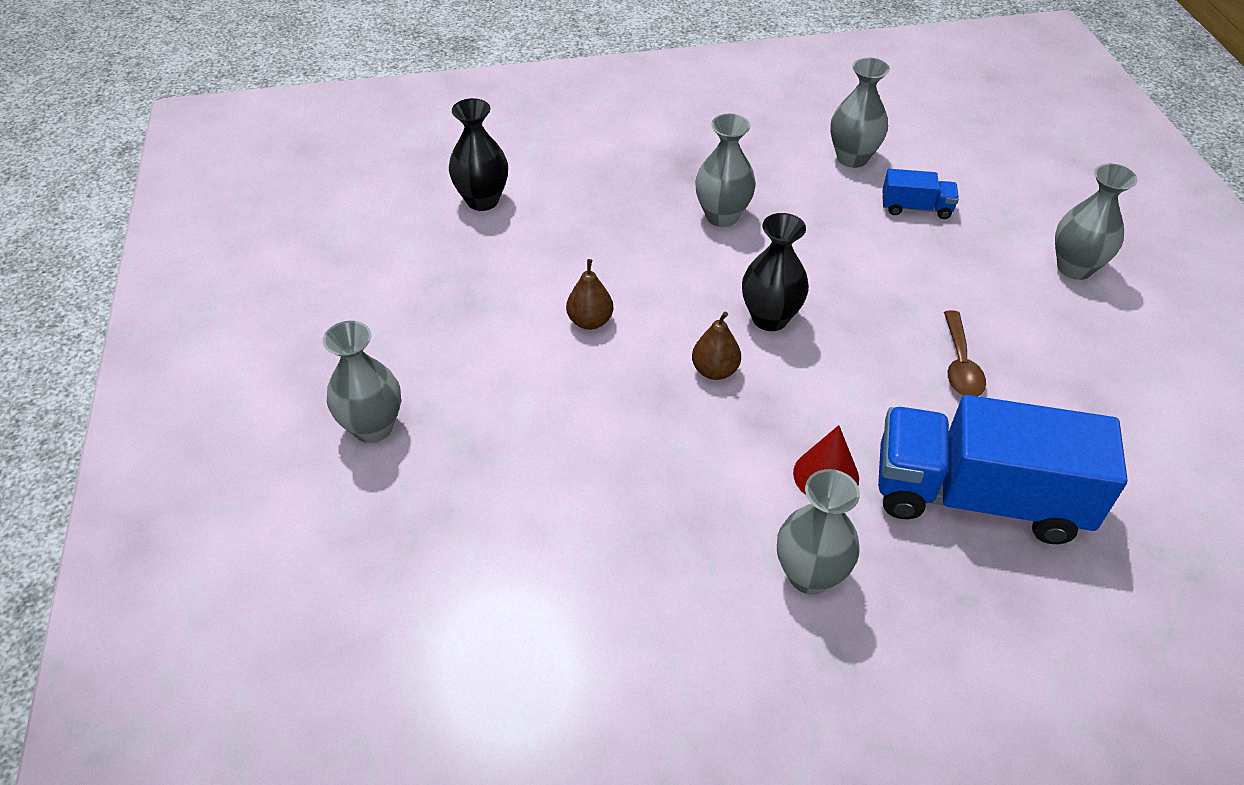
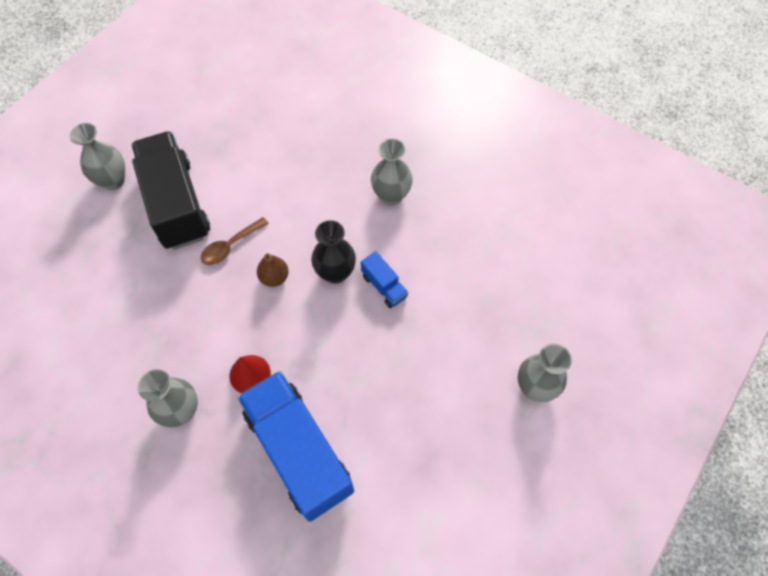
camera: 45 degrees right, 15 degrees up
black vase [449,98,508,211] -> none
brown pear [566,259,613,330] -> none
grey vase [830,58,890,168] -> none
blue truck [882,169,959,219] -> blue truck moved to [361,251,408,308]
brown spoon [944,310,986,396] -> brown spoon moved to [201,217,269,265]
none -> black truck [131,131,210,250]

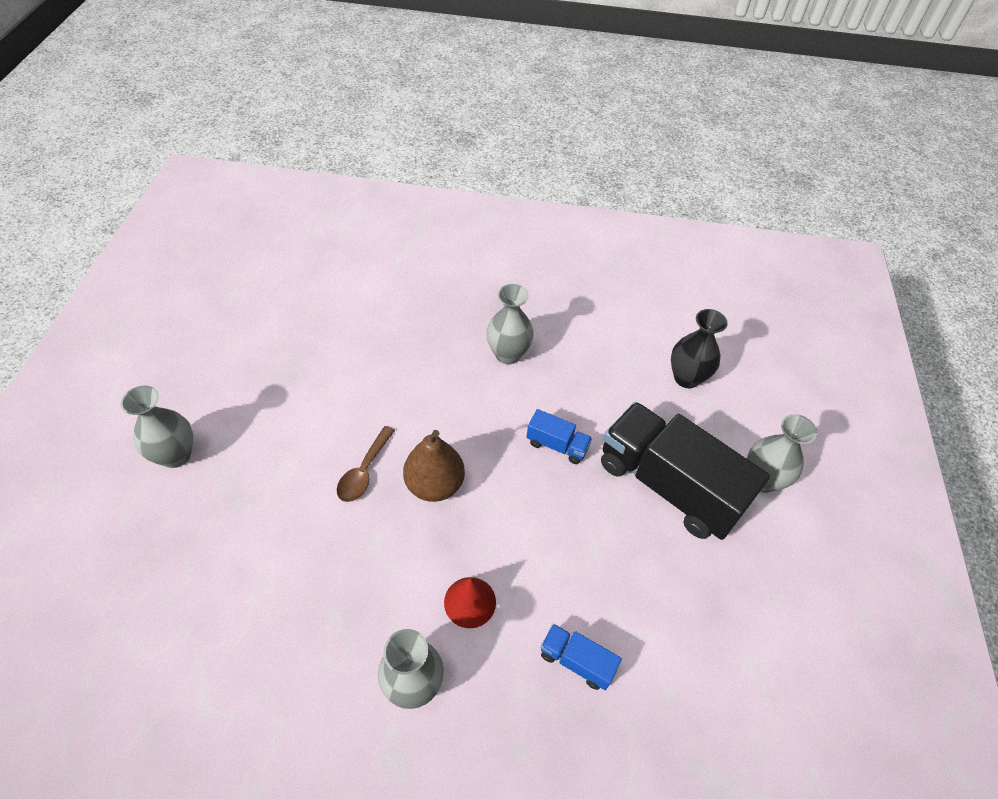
camera: 30 degrees left, 10 degrees down
black truck [131,131,210,250] -> black truck moved to [601,402,770,540]
blue truck [237,371,354,522] -> blue truck [541,624,622,690], size x0.43
brown pear [257,253,289,287] -> brown pear [403,430,465,502], size x1.58
black vase [311,220,356,284] -> black vase moved to [671,309,728,388]

